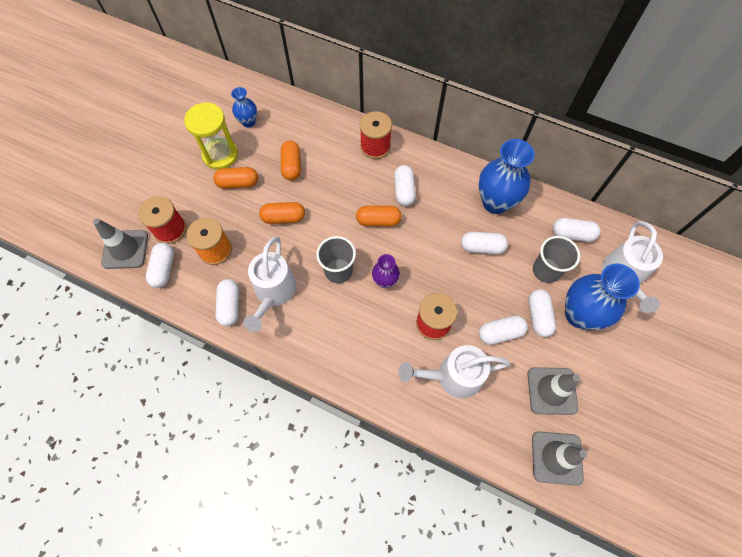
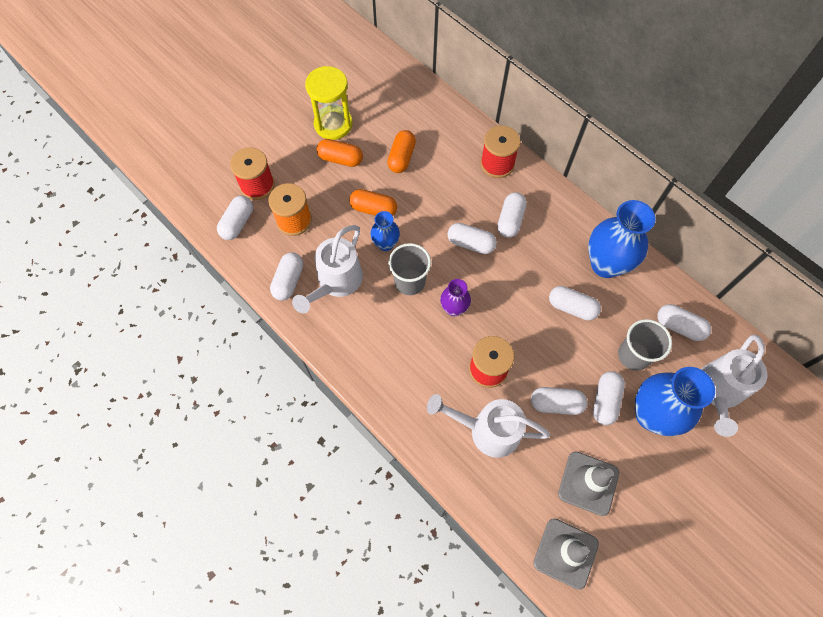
camera: 20 degrees right, 0 degrees up
grey traffic cone [93,218,148,269] -> none
blue vase [231,87,257,128] -> blue vase moved to [370,211,400,251]
orange capsule [356,206,402,226] -> white capsule [448,223,497,254]

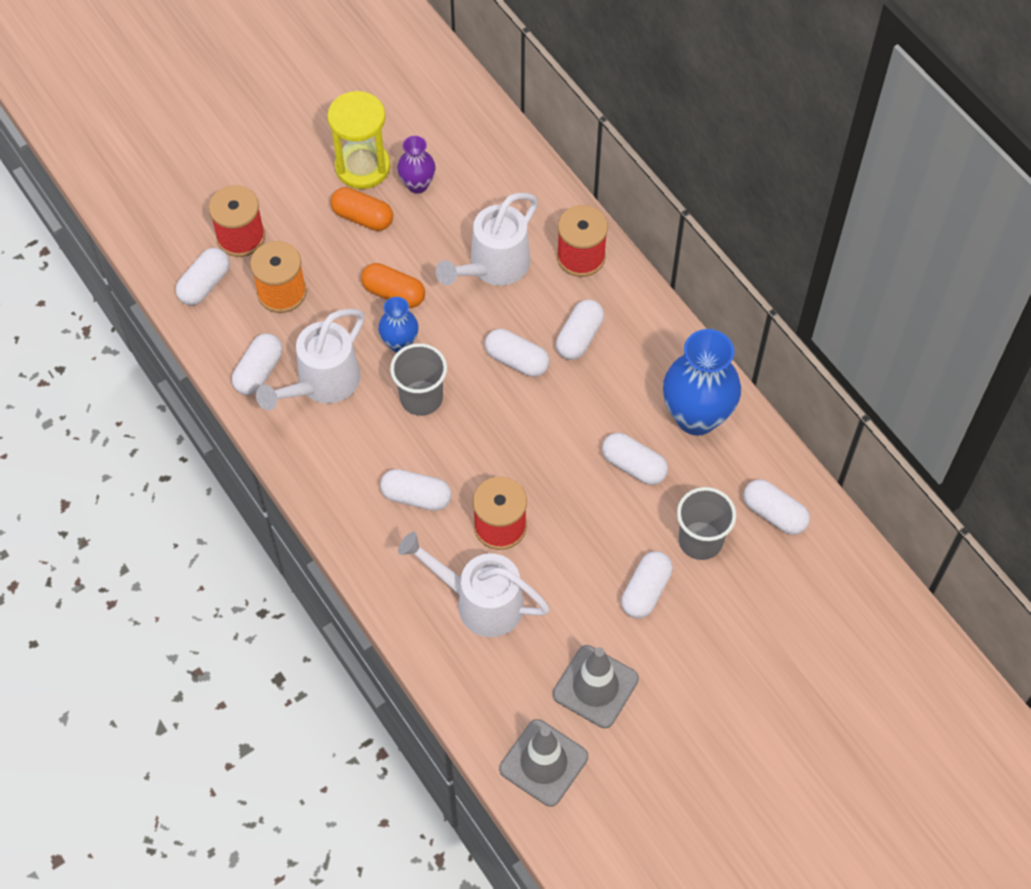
camera: 10 degrees right, 5 degrees down
orange capsule [387,130,416,173] -> none
purple vase [440,279,471,316] -> purple vase moved to [397,136,436,193]
white capsule [531,387,588,415] -> white capsule moved to [380,469,452,511]
blue vase [635,367,715,436] -> none
white watering can [701,335,767,437] -> white watering can moved to [436,193,538,286]

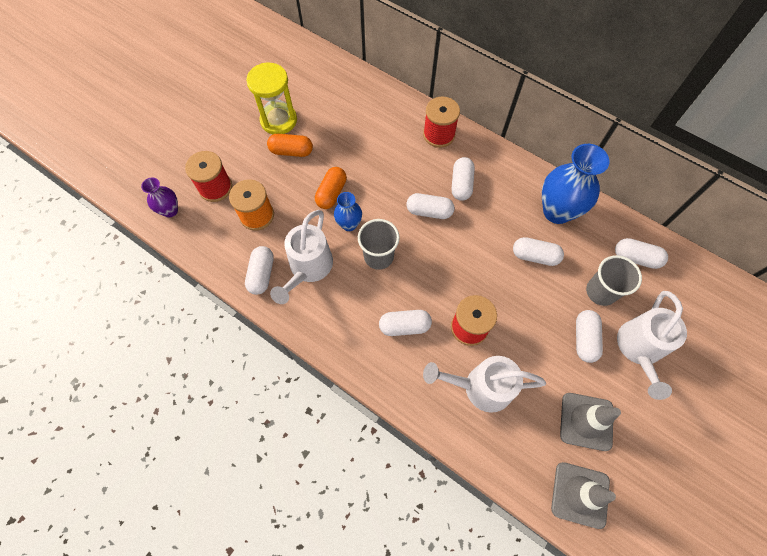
camera: 20 degrees left, 5 degrees up
white capsule [176,248,230,305] -> none
orange capsule [361,263,425,308] -> orange capsule turned 75 degrees counterclockwise [315,167,347,209]
purple vase [397,136,436,193] -> purple vase moved to [141,177,178,217]
white watering can [436,193,538,286] -> white watering can moved to [617,291,687,400]

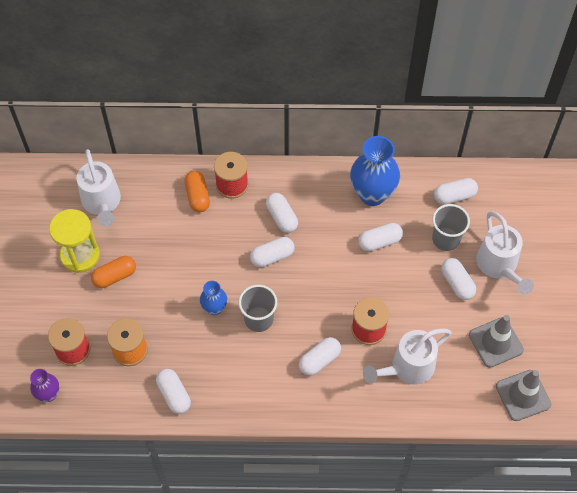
camera: 35 degrees left, 5 degrees down
white watering can [270,210,333,304] -> white watering can moved to [77,149,121,227]
orange capsule [315,167,347,209] -> orange capsule moved to [184,171,210,212]

